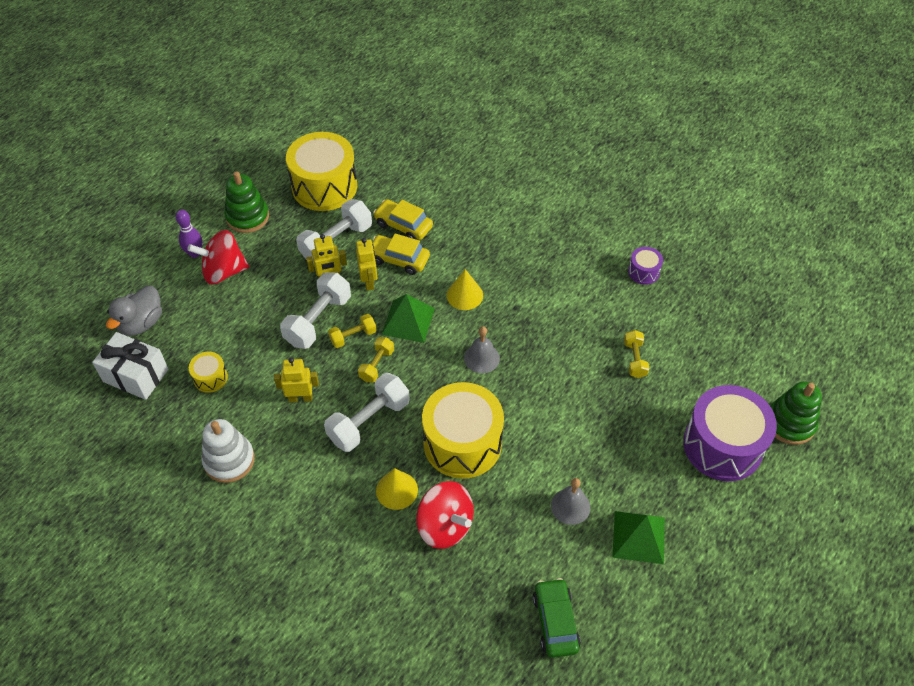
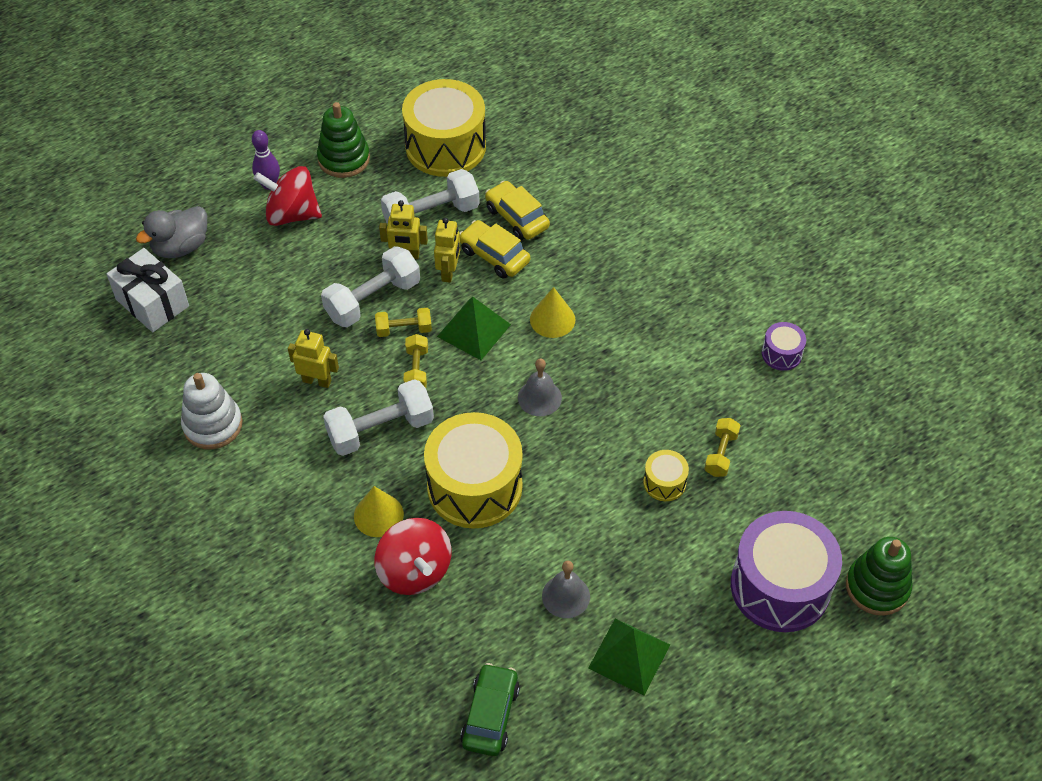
camera: 20 degrees right, 0 degrees up
yellow drum [189,352,228,393] -> yellow drum moved to [643,450,689,501]
yellow dumbbell [358,337,394,383] -> yellow dumbbell turned 45 degrees counterclockwise [404,334,428,388]

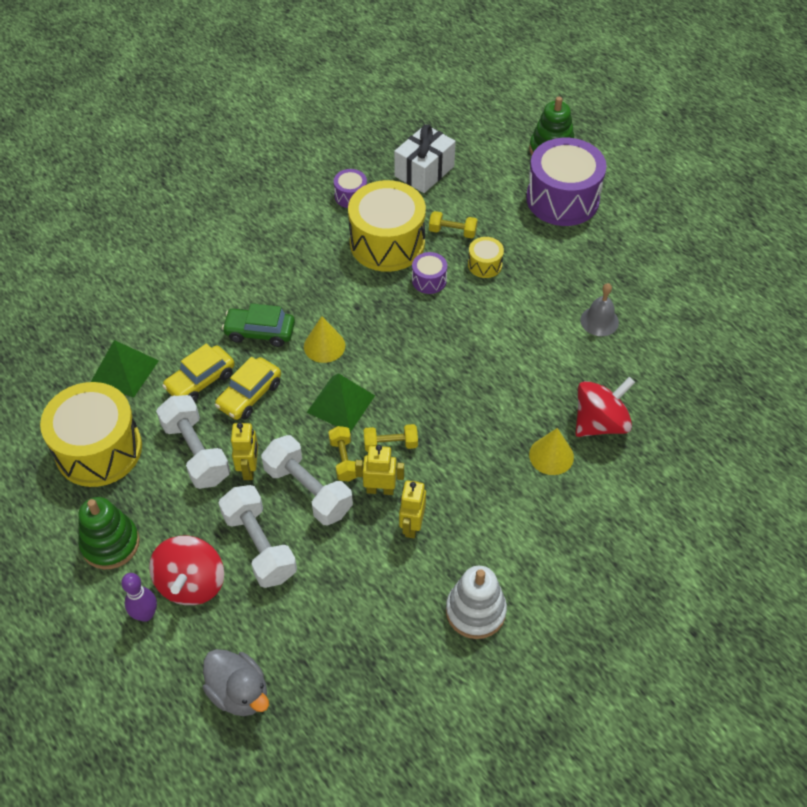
camera: 95 degrees left, 0 degrees up
white gift [107,248,189,332] -> white gift moved to [394,124,456,193]
white dumbbell [323,379,434,456] -> white dumbbell moved to [219,485,297,588]
yellow drum [424,412,523,529] -> yellow drum moved to [348,180,426,272]
yellow robot [434,218,460,283] -> yellow robot moved to [355,445,404,495]
green car [460,663,520,756] -> green car moved to [222,303,295,347]
grey bell [518,359,562,416] -> none
green pyramid [588,619,670,696] -> green pyramid moved to [91,340,159,398]
none -> purple drum [412,252,447,294]

